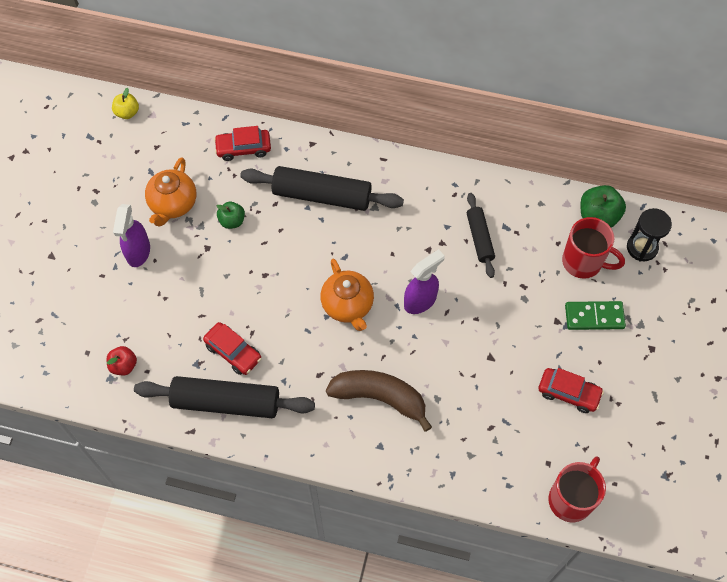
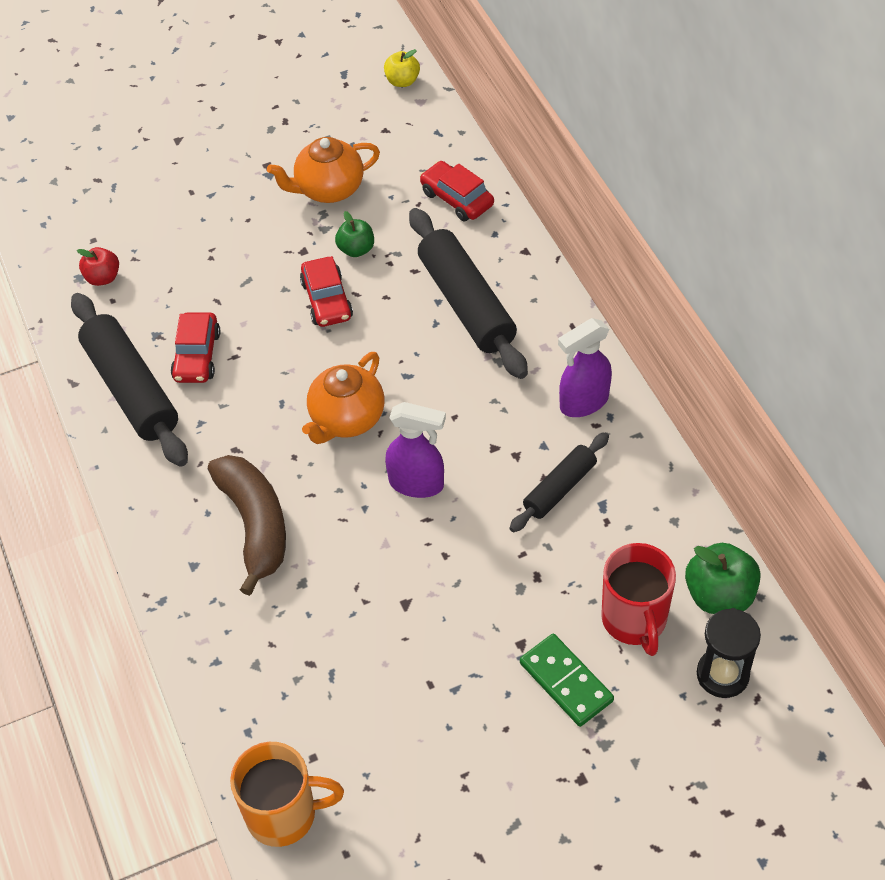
camera: 55 degrees right, 10 degrees down
purple spray bottle [113,204,150,267] -> purple spray bottle moved to [558,318,612,417]
red car [539,368,604,413] -> red car moved to [300,256,353,327]
red mug [549,456,606,522] -> orange mug [230,742,344,847]

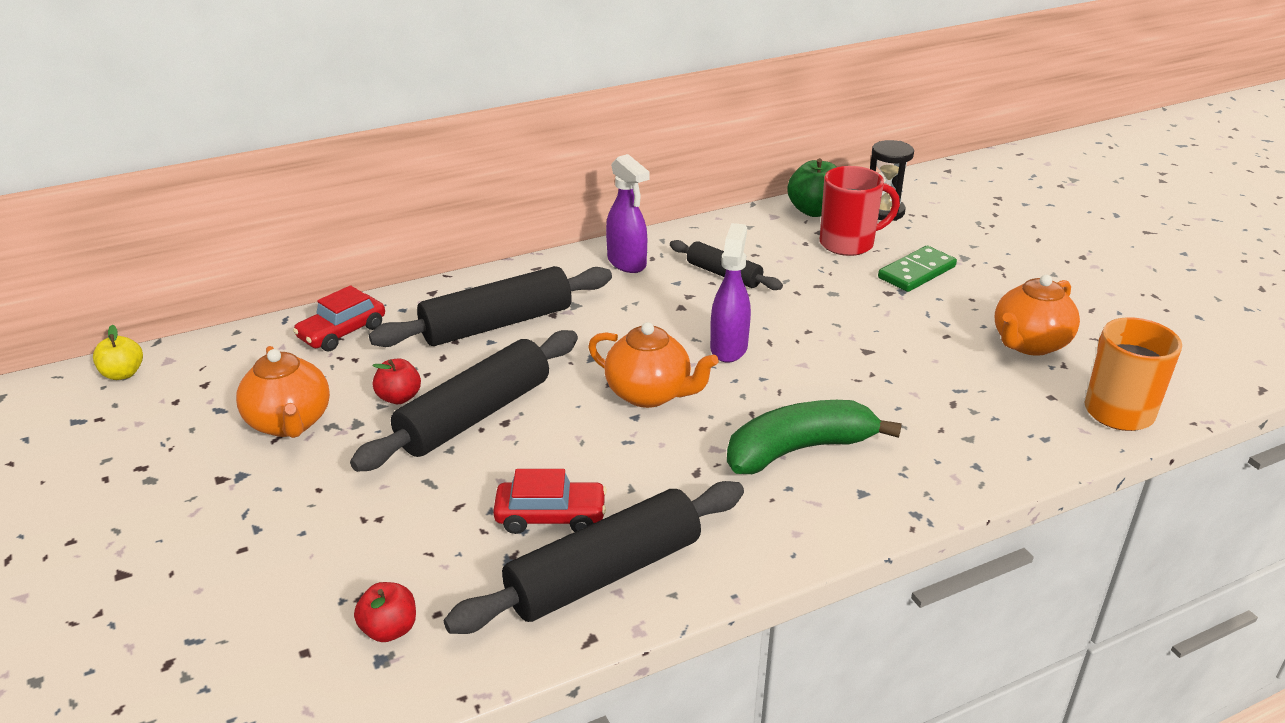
camera: 95 degrees left, 20 degrees down
brown banana [208,455,286,596] -> green banana [727,400,902,474]
red car [300,256,353,327] -> black rolling pin [350,330,578,472]
green apple [335,211,374,257] -> red apple [373,358,421,404]
none -> orange teapot [995,275,1080,356]

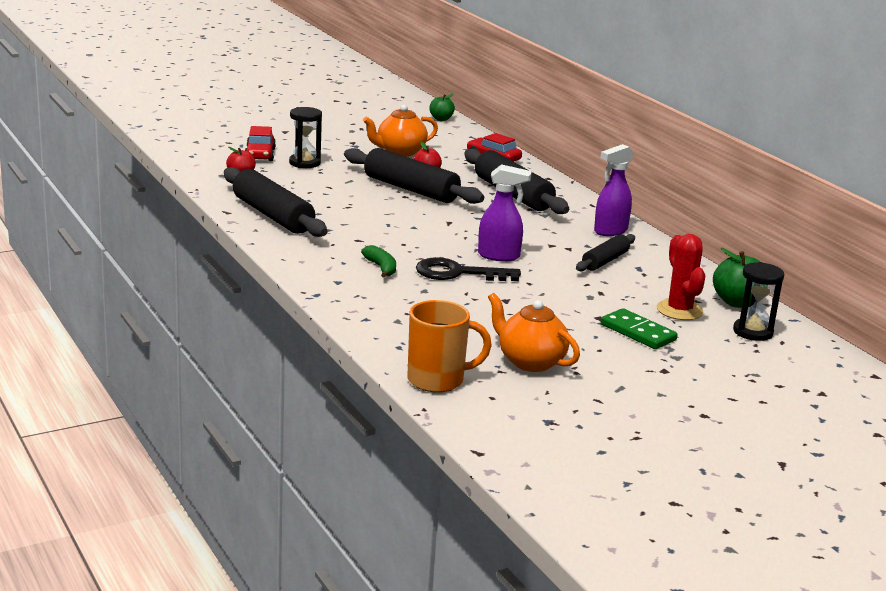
camera: 85 degrees right, 10 degrees down
yellow apple [93,325,143,380] -> green apple [429,94,455,121]
red car [493,469,607,534] -> red car moved to [245,126,276,161]
orange teapot [588,322,718,408] -> none
green banana [727,400,902,474] -> green banana [361,245,396,278], size x0.52
red mug [820,166,900,256] -> red cactus [657,234,705,320]
none -> black hourglass [289,107,322,168]
none -> black key [416,257,521,281]

